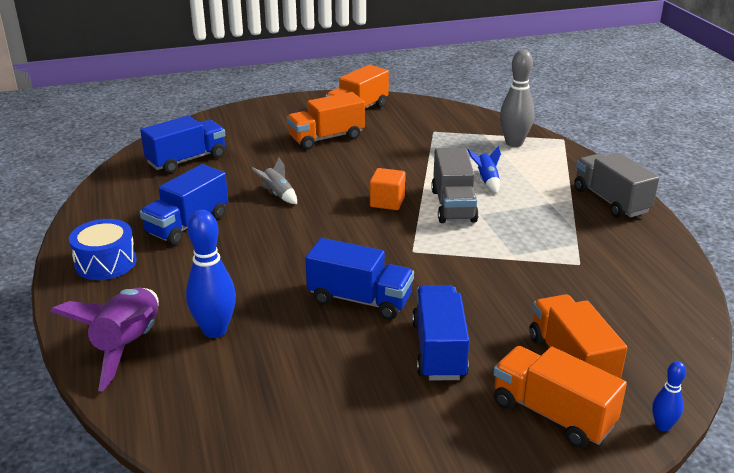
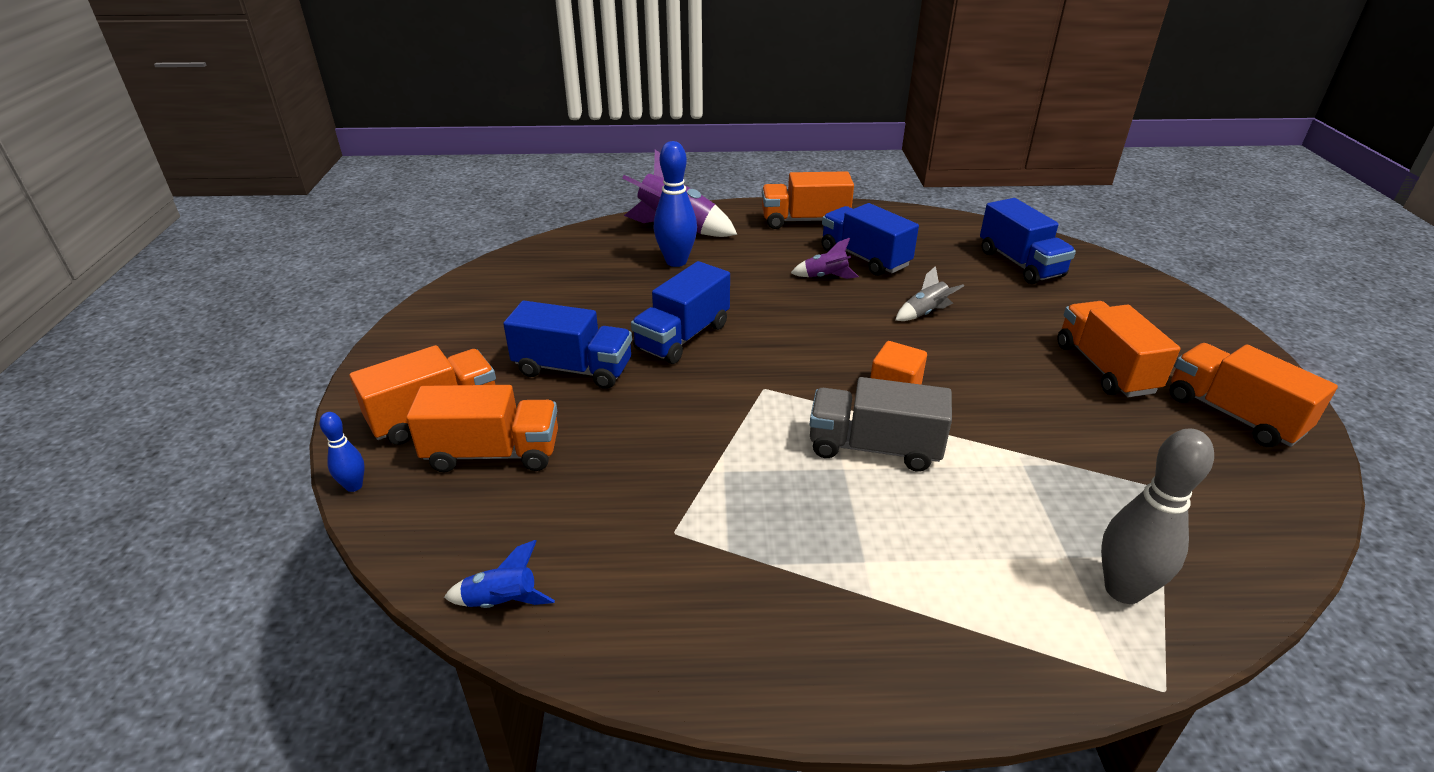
camera: 105 degrees right, 5 degrees up
blue drum [69,219,137,280] -> orange truck [762,171,854,229]
blue rocket [467,146,501,193] -> blue rocket moved to [444,540,555,608]
grey truck [574,153,659,218] -> none
none -> purple rocket [791,237,859,279]

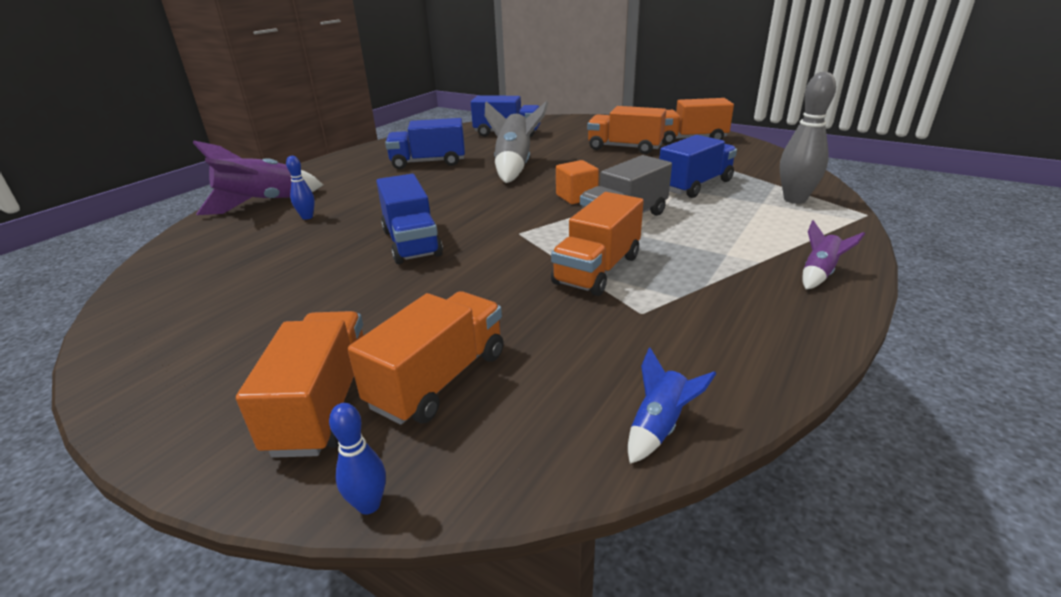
camera: 55 degrees left, 5 degrees down
blue truck [503,301,632,389] -> blue truck moved to [659,135,737,198]
blue bowling pin [654,141,697,267] -> blue bowling pin [286,156,315,220], size x0.52
orange truck [762,171,854,229] -> orange truck moved to [551,192,644,296]
purple rocket [791,237,859,279] -> purple rocket moved to [802,220,865,289]
grey rocket [895,266,964,321] -> grey rocket [485,101,548,183], size x2.00

